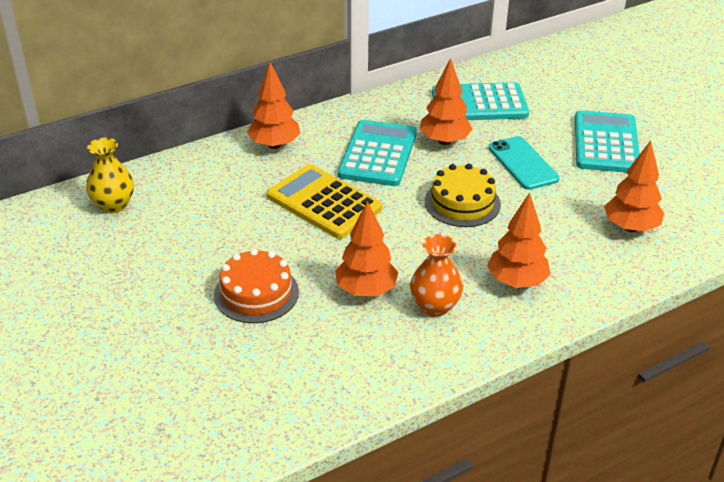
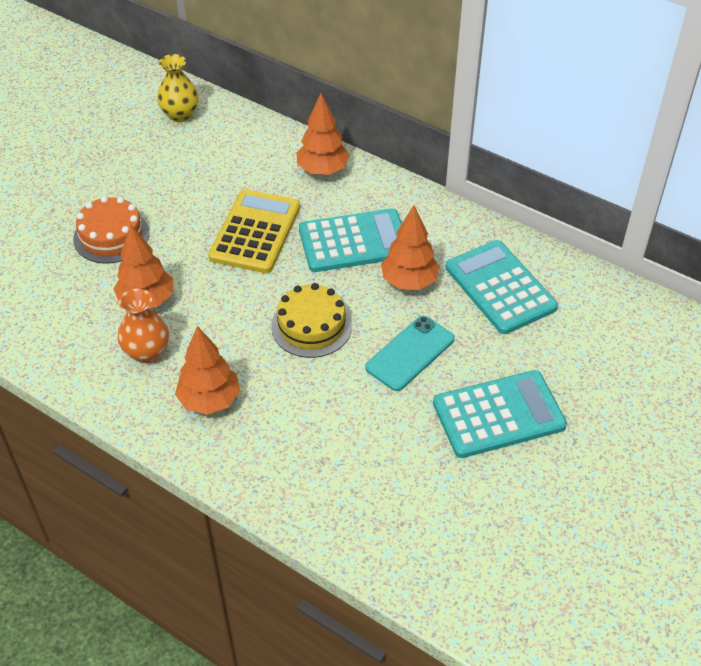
camera: 65 degrees right, 10 degrees up
orange tree [604,140,664,232] -> none

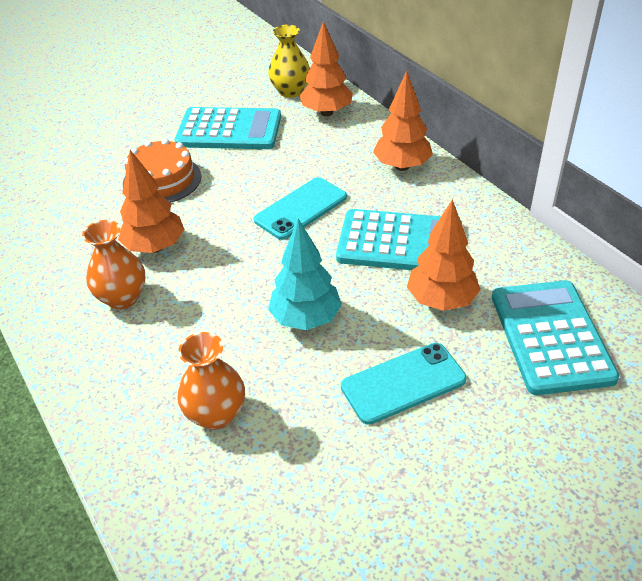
camera: 25 degrees right, 5 degrees down
orange tree [175,326,240,415] -> orange tree moved to [300,21,353,116]
yellow calculator [208,189,300,273] -> turquoise phone [254,177,347,240]
yellow cake [271,283,352,358] -> turquoise tree [268,219,342,330]
turquoise calculator [433,370,567,458] -> turquoise calculator moved to [175,107,281,149]
none -> orange vase [177,332,245,430]

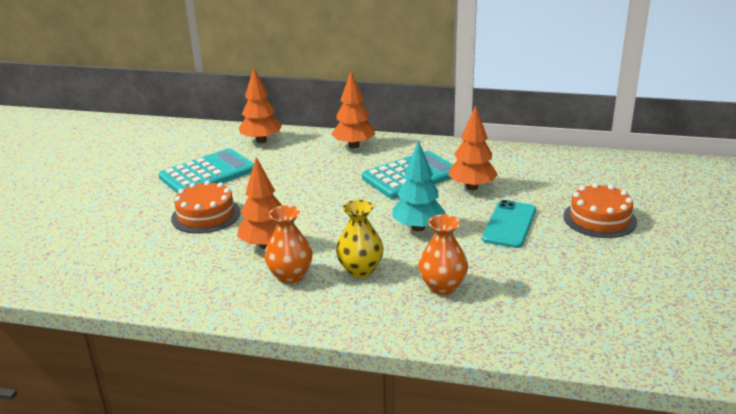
camera: 45 degrees left, 15 degrees down
turquoise phone [254,177,347,240] -> none
yellow vase [268,25,310,98] -> yellow vase moved to [336,200,384,278]
turquoise calculator [492,280,619,395] -> none
none -> orange cake [563,183,637,238]

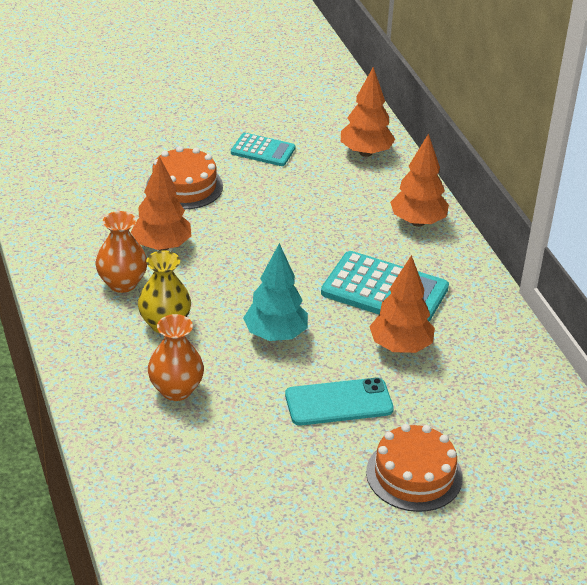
camera: 55 degrees right, 10 degrees up
turquoise calculator [158,148,254,194] -> turquoise calculator [231,133,295,166], size x0.58

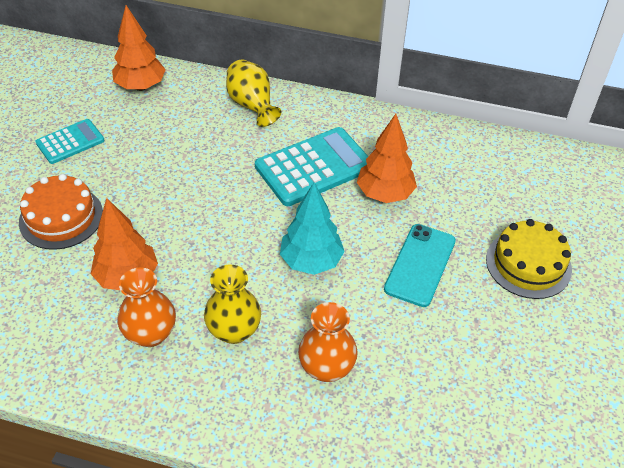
camera: 55 degrees left, 10 degrees up
orange cake [366,424,463,512] -> yellow cake [486,219,572,299]
orange tree [390,133,449,227] -> yellow vase [226,59,282,127]

